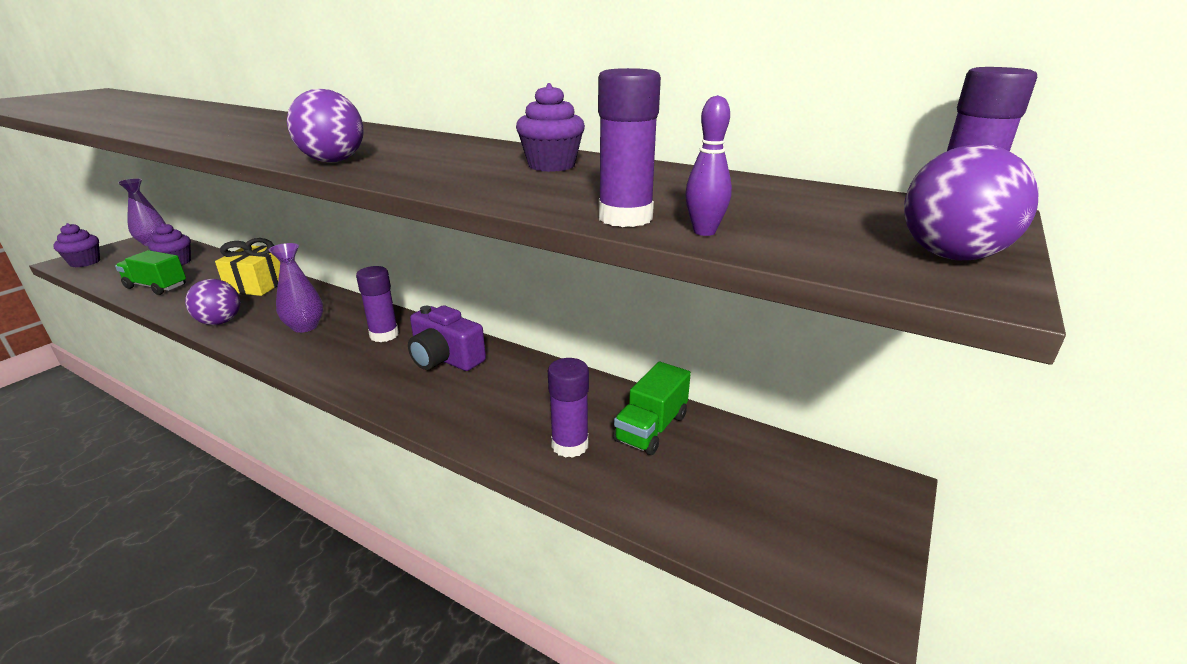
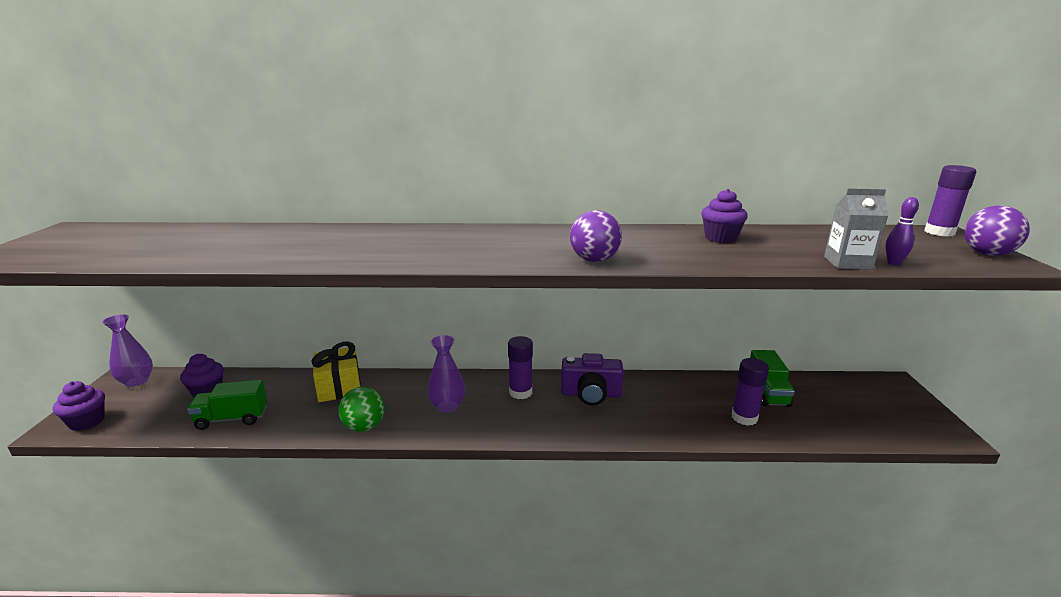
camera: 30 degrees left, 5 degrees down
purple ball [185,279,240,325] -> green ball [338,387,385,432]
purple glue stick [598,68,661,227] -> grey carton [824,188,889,270]

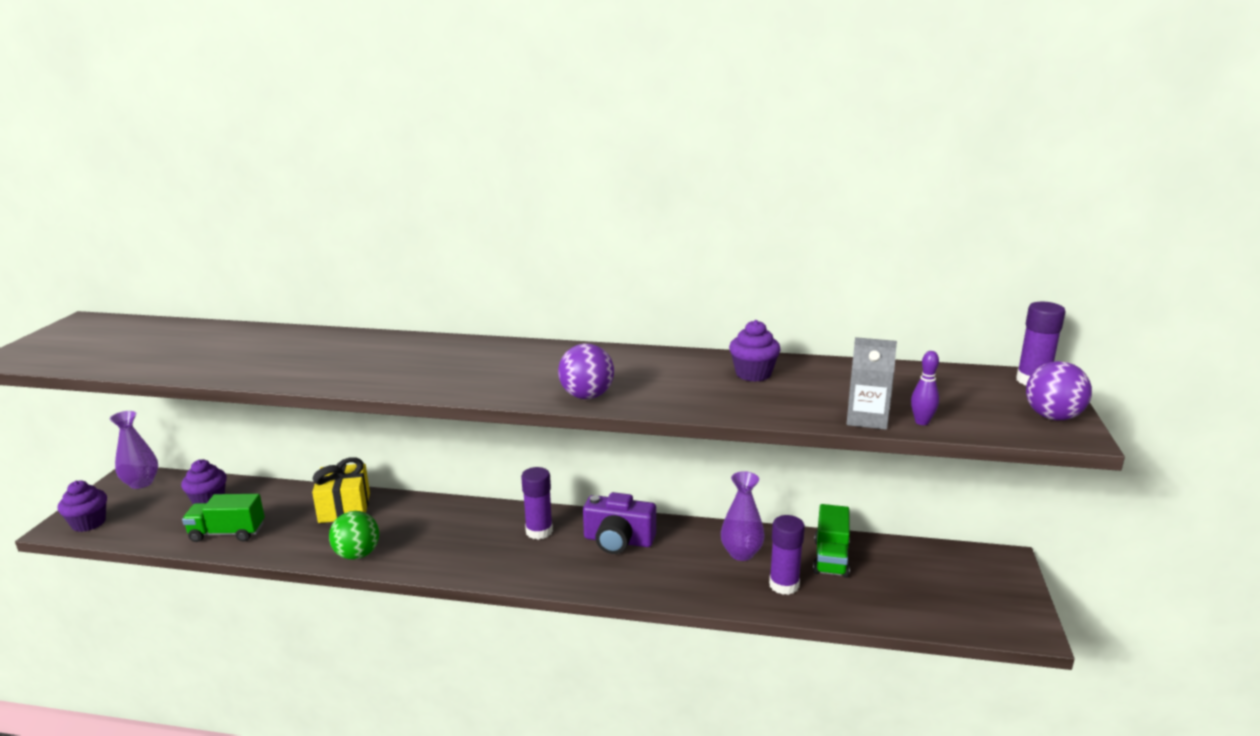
camera: 10 degrees right, 0 degrees up
purple vase [427,335,465,413] -> purple vase moved to [721,471,765,561]

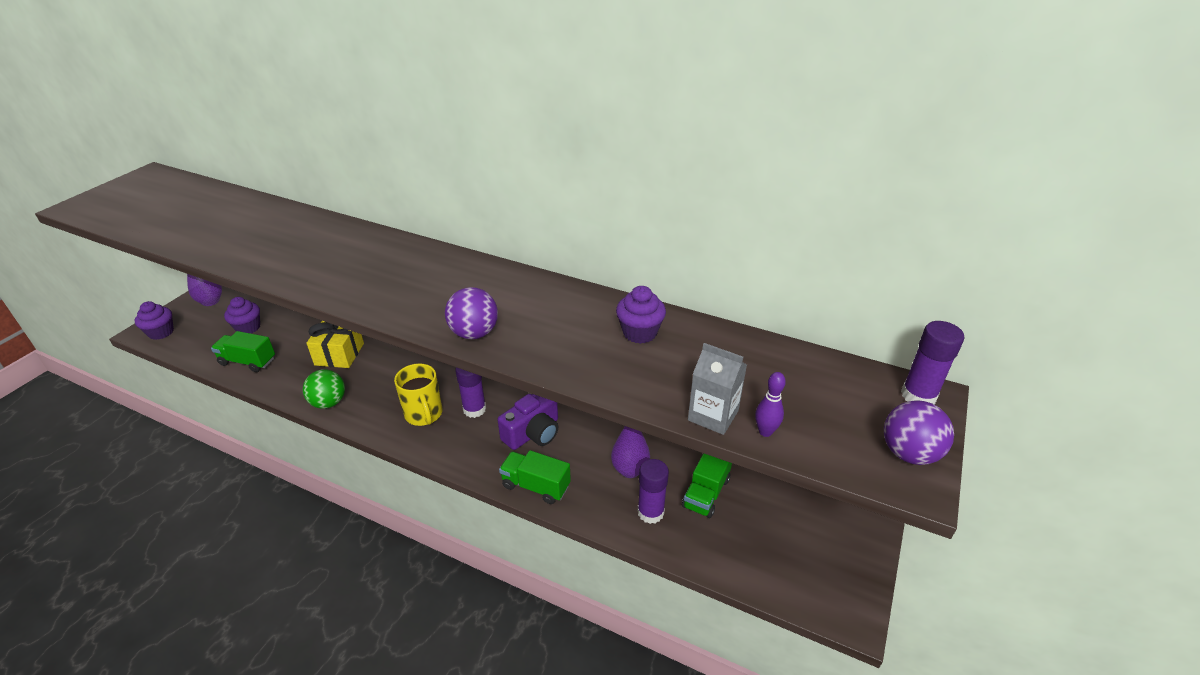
camera: 15 degrees right, 15 degrees up
purple camera [583,492,656,554] -> purple camera turned 75 degrees counterclockwise [498,394,558,450]
none -> yellow mug [394,363,443,426]
none -> green truck [499,450,571,504]

